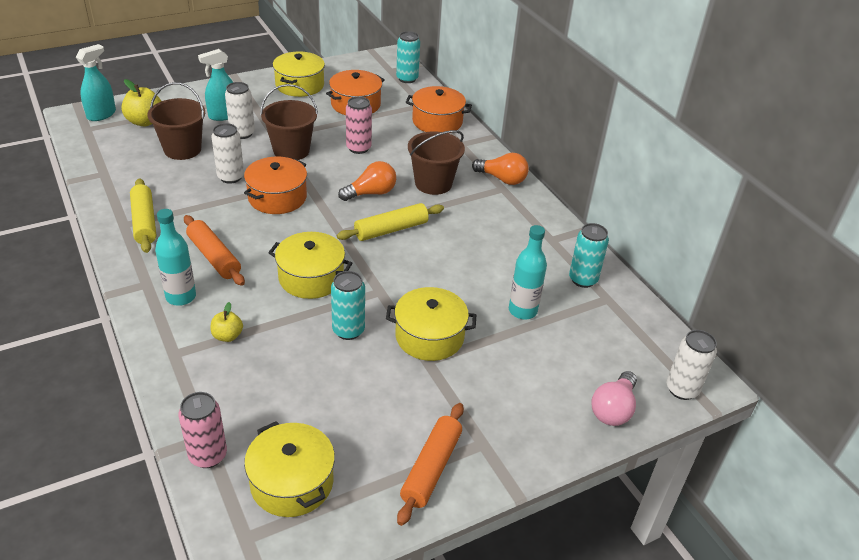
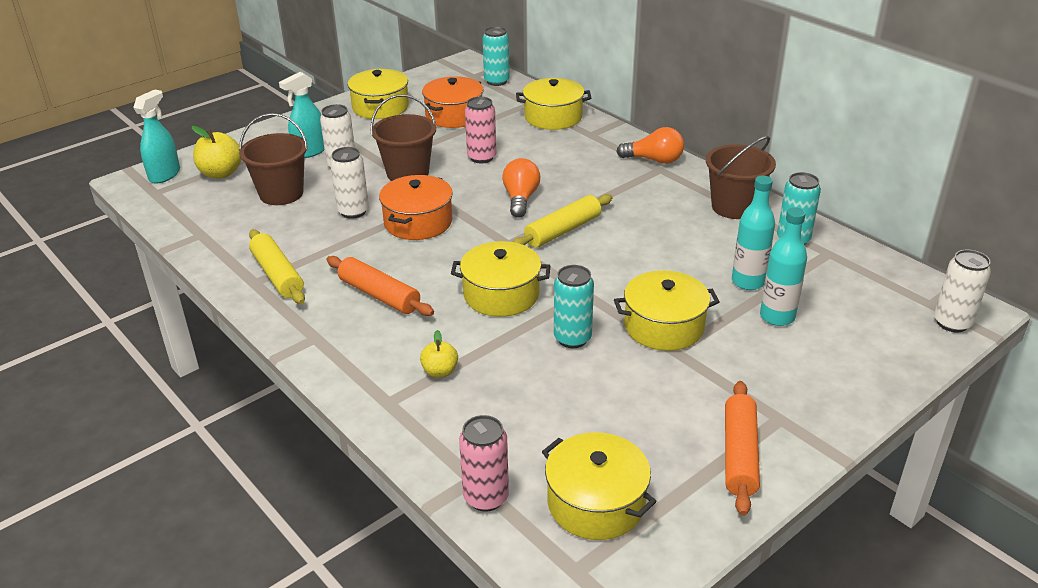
camera: 10 degrees left, 5 degrees down
turquoise bottle [155,209,196,306] -> turquoise bottle moved to [760,207,807,326]
orange light bulb [338,161,396,201] -> orange light bulb turned 45 degrees counterclockwise [502,158,540,218]
orange pot [406,86,472,134] -> yellow pot [516,78,591,130]
brown bucket [408,130,465,195] -> brown bucket moved to [706,136,776,219]
pink light bulb [591,371,637,426] -> none

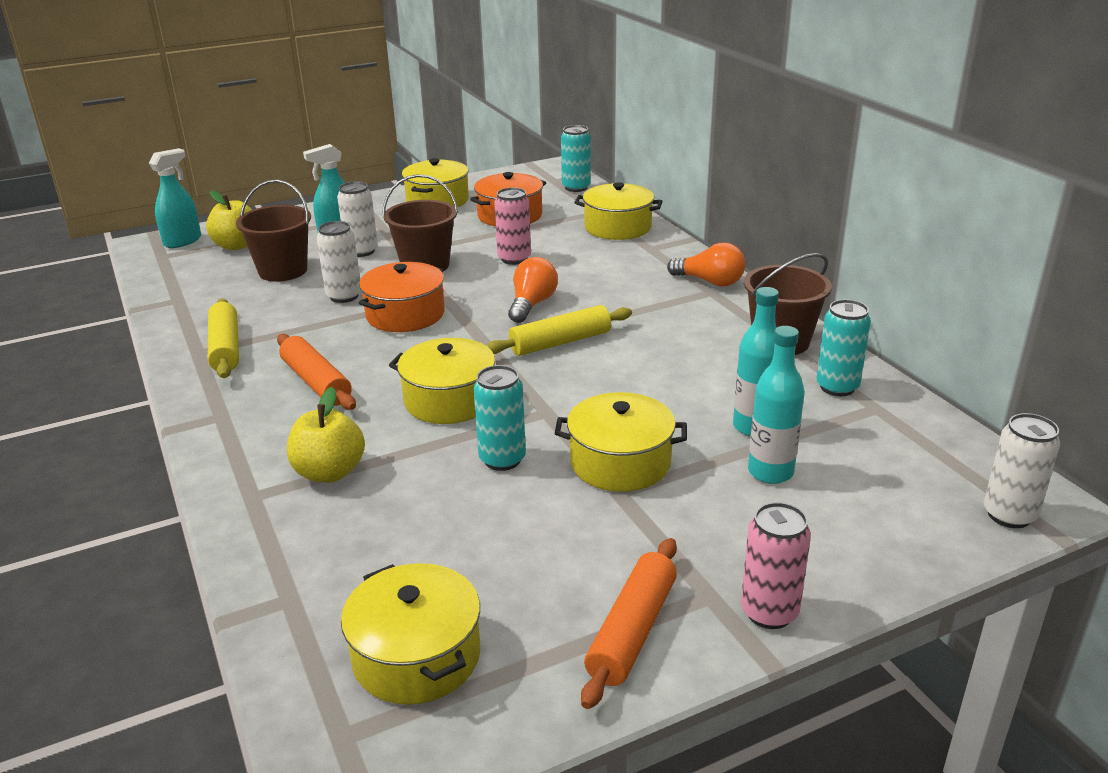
camera: 15 degrees right, 5 degrees down
yellow apple [420,330,458,378] -> yellow apple [287,387,365,483], size x1.65
pink can [459,415,509,512] -> pink can moved to [741,502,811,629]

